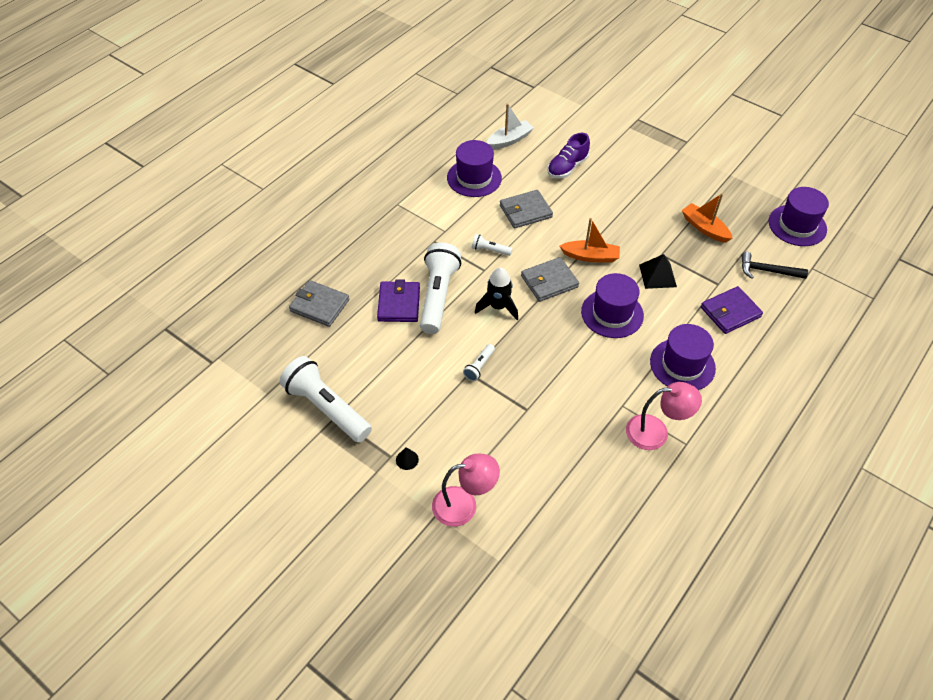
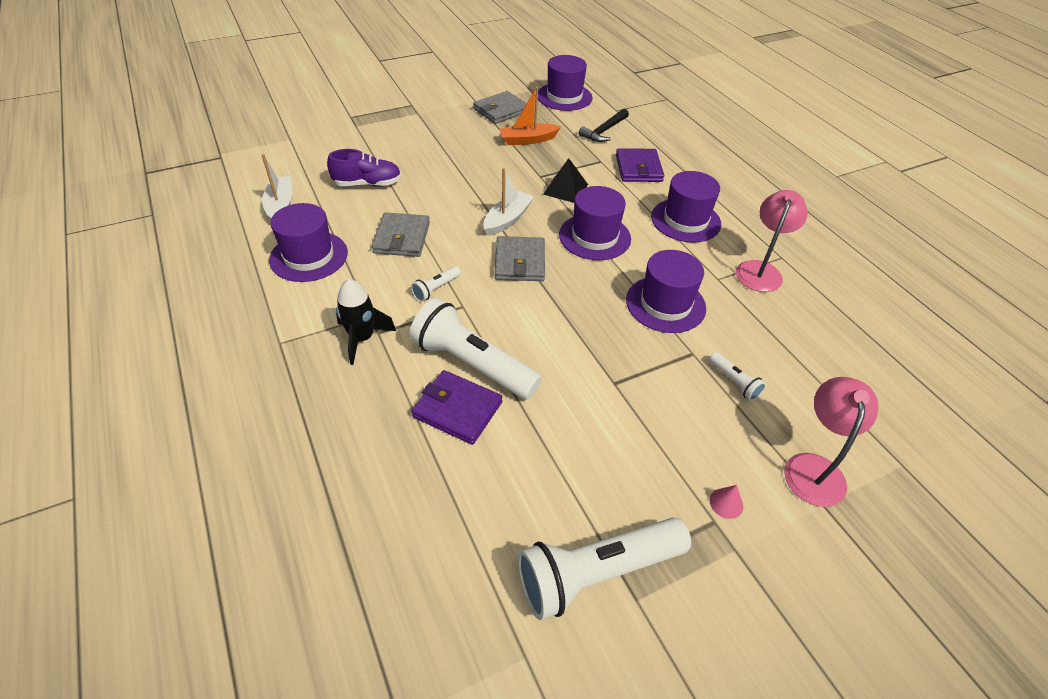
camera: 65 degrees left, 5 degrees down
grey wallet [289,280,349,327] -> grey wallet moved to [473,91,527,124]
black cone [396,447,419,470] -> pink cone [710,485,743,519]
white flashlight [463,344,495,381] -> white flashlight moved to [709,352,766,401]
black rocket [475,268,518,320] -> black rocket moved to [336,279,396,365]
purple shoe [547,133,590,179] -> purple shoe turned 75 degrees counterclockwise [327,149,401,187]
orange boat [559,218,620,263] -> white boat [483,168,534,236]
none -> purple hat [626,250,706,333]

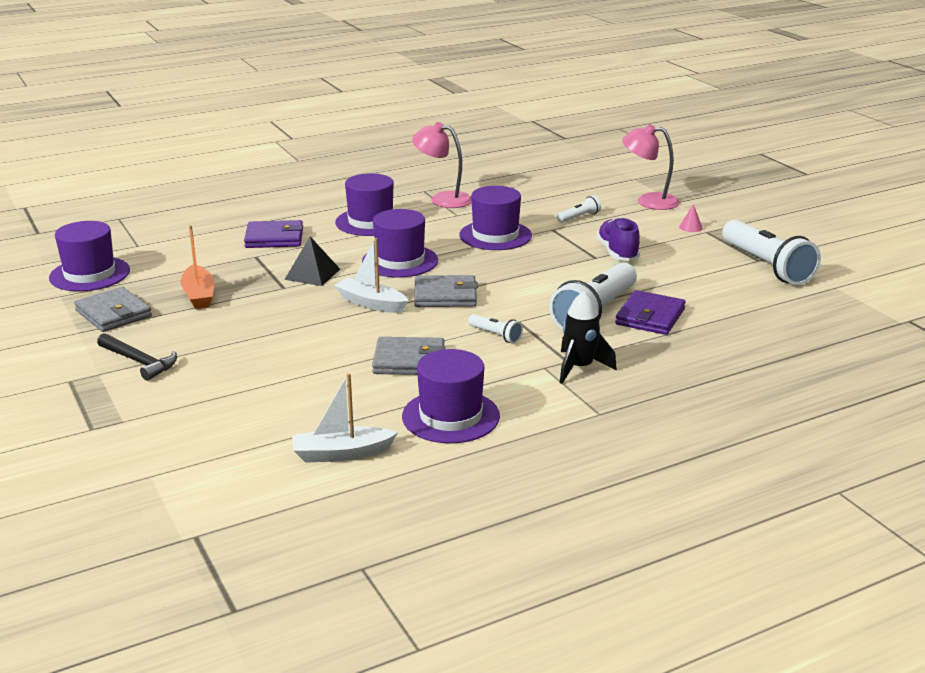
camera: 90 degrees left, 20 degrees down
purple shoe [327,149,401,187] -> purple shoe moved to [596,217,640,261]
black hammer [579,108,629,142] -> black hammer moved to [97,333,177,381]

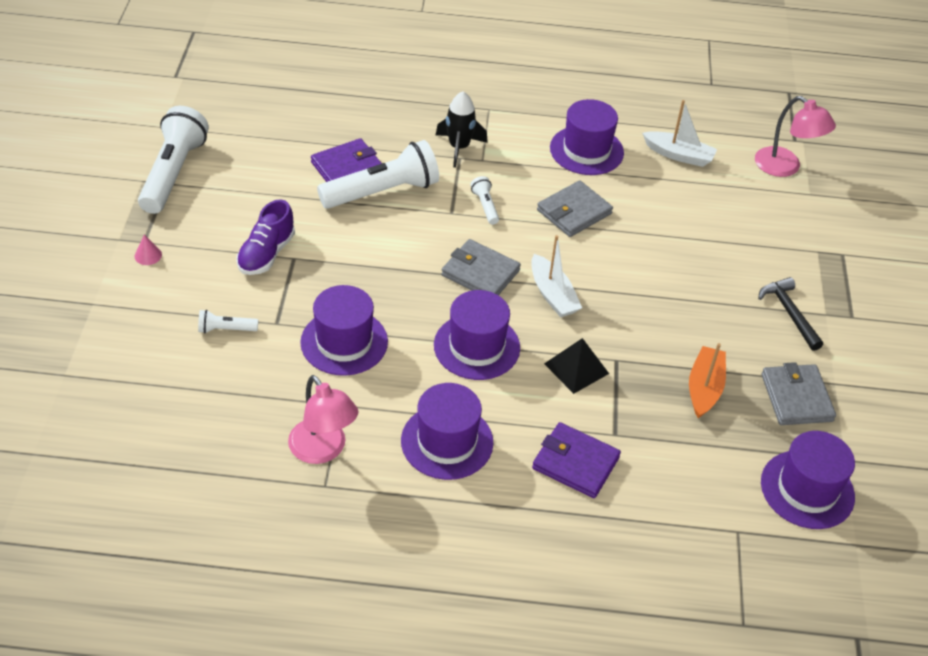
camera: 150 degrees left, 20 degrees up
grey wallet [372,337,445,375] -> grey wallet turned 75 degrees counterclockwise [537,180,613,237]
pink lamp [622,124,680,210] -> pink lamp moved to [755,96,836,177]

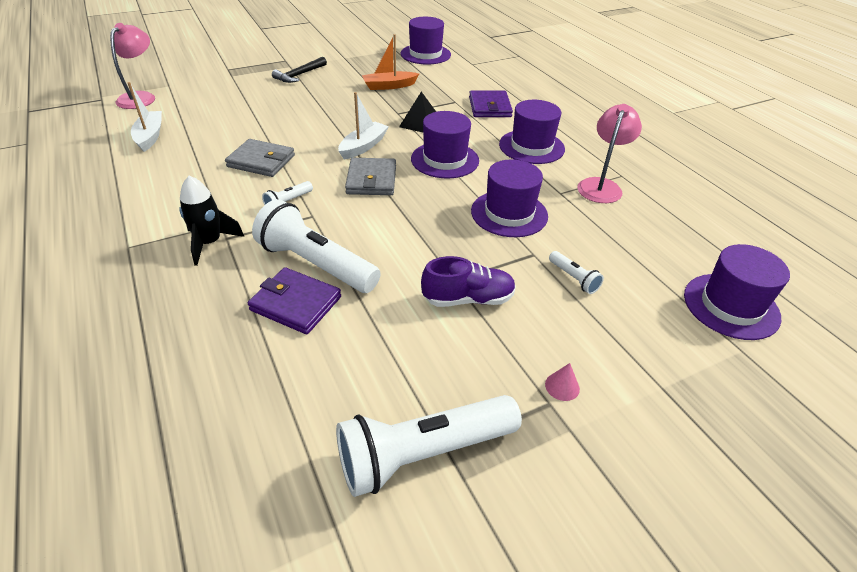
camera: 120 degrees left, 5 degrees down
purple hat [550,99,624,175] -> purple hat moved to [684,244,790,340]
grey wallet [761,362,836,425] -> none

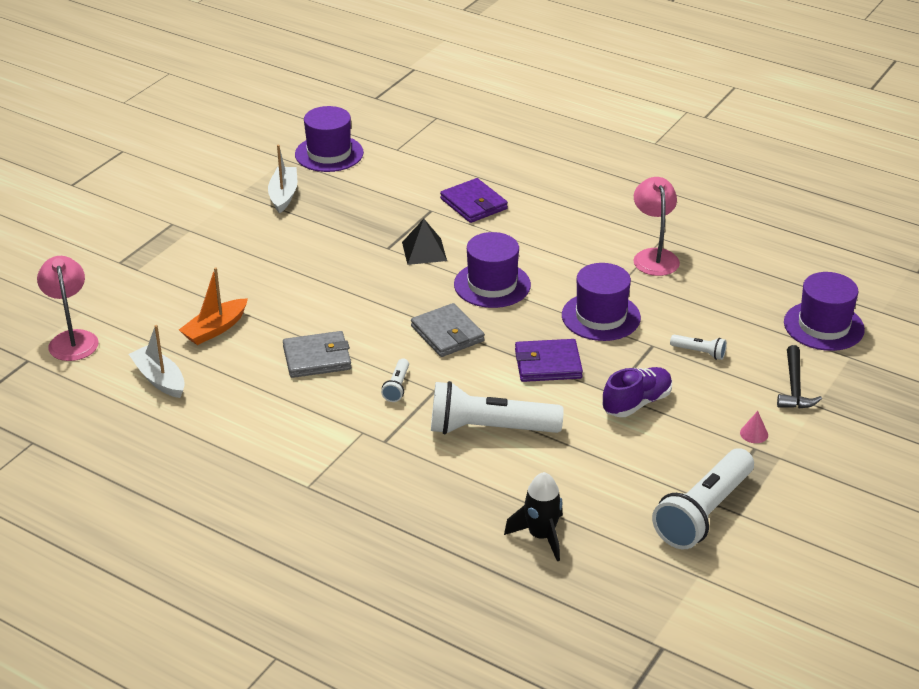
camera: 30 degrees left, 5 degrees down
black rocket [179,176,244,266] -> black rocket moved to [504,472,563,561]
purple wallet [248,267,341,334] -> purple wallet moved to [515,339,583,382]
black hammer [272,57,327,83] -> black hammer moved to [777,345,822,409]
white boat [338,92,389,159] -> white boat moved to [268,145,297,213]
orange boat [362,34,419,90] -> orange boat moved to [179,267,248,345]
purple hat [499,100,565,164] -> none

